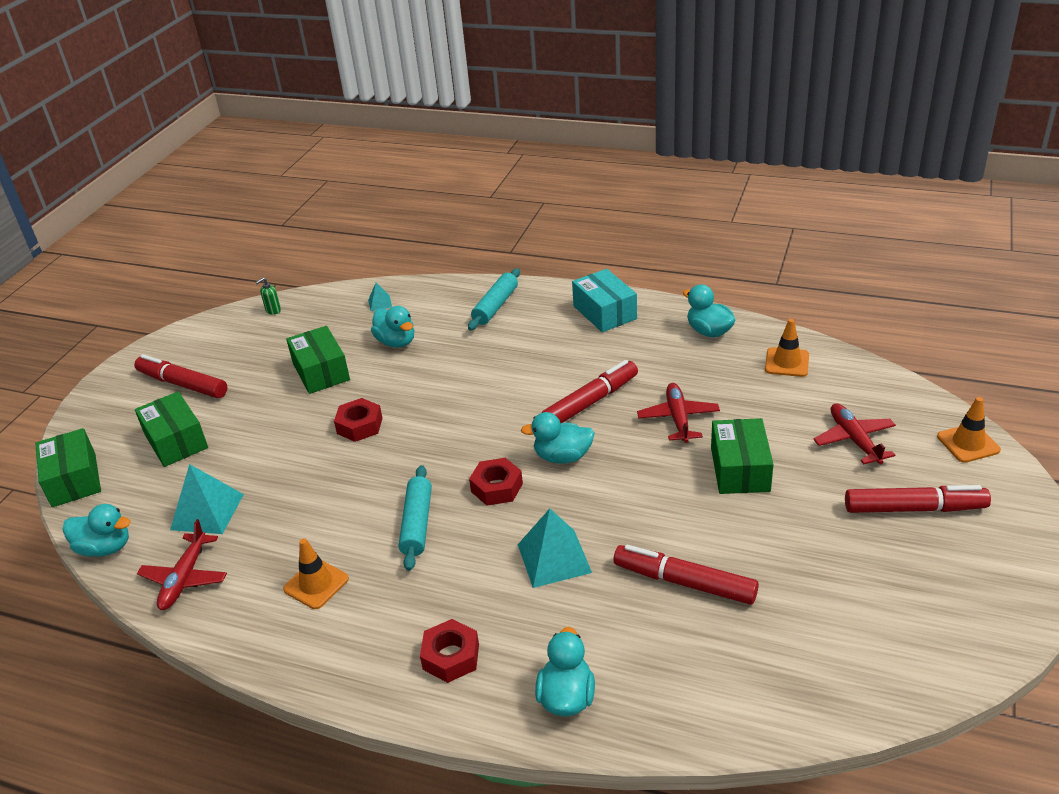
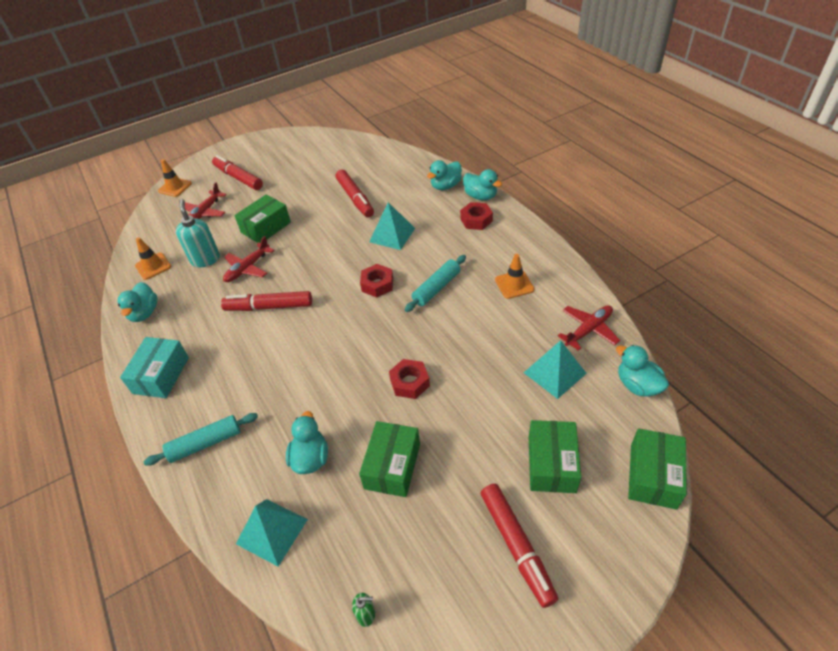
camera: 140 degrees left, 10 degrees up
turquoise pyramid [368,283,392,311] -> turquoise pyramid [236,499,308,566], size x2.02
turquoise duck [521,412,595,464] -> turquoise duck moved to [463,169,502,200]
none -> turquoise soap dispenser [176,199,220,267]

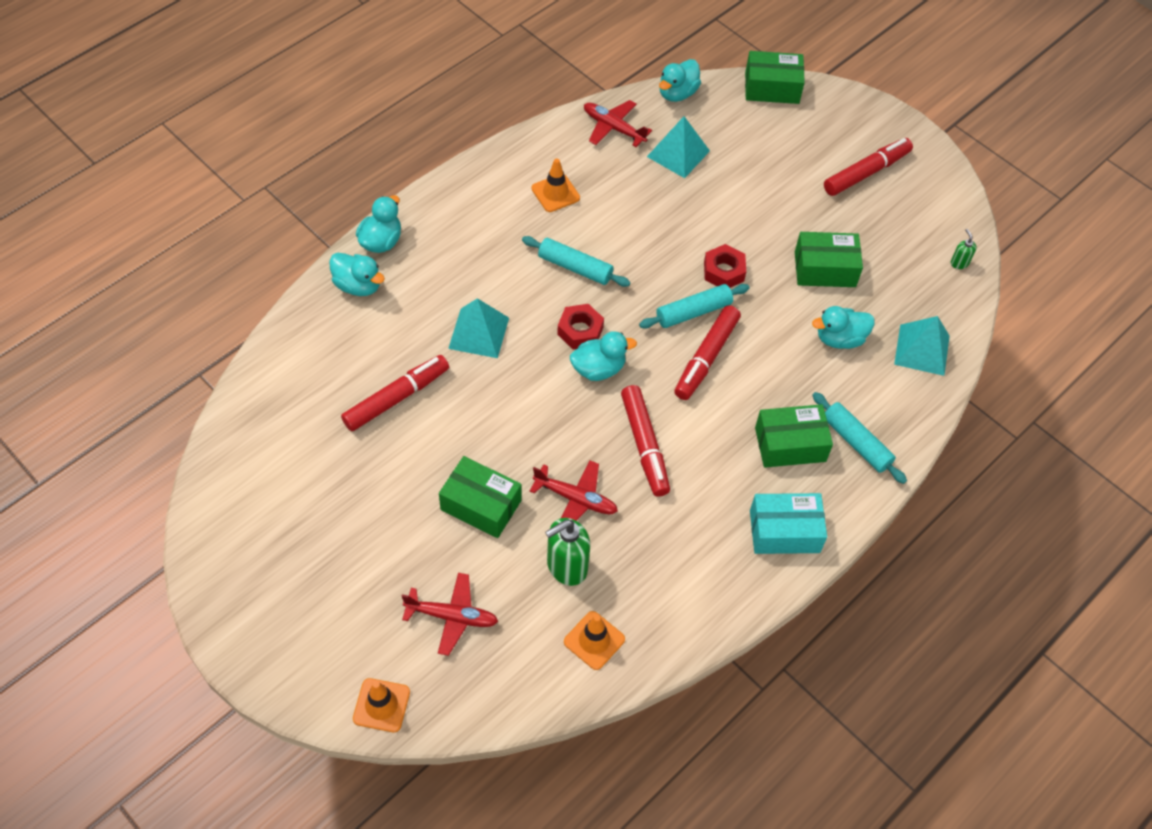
camera: 110 degrees left, 10 degrees up
turquoise duck [117,282,158,322] -> turquoise duck moved to [570,331,637,381]
turquoise soap dispenser [176,199,220,267] -> green soap dispenser [545,518,590,586]
red marker [212,155,263,190] -> red marker moved to [674,305,741,400]
red nut [460,202,493,230] -> none
green box [529,420,581,493] -> green box moved to [755,404,833,468]
none -> turquoise rolling pin [639,284,750,329]

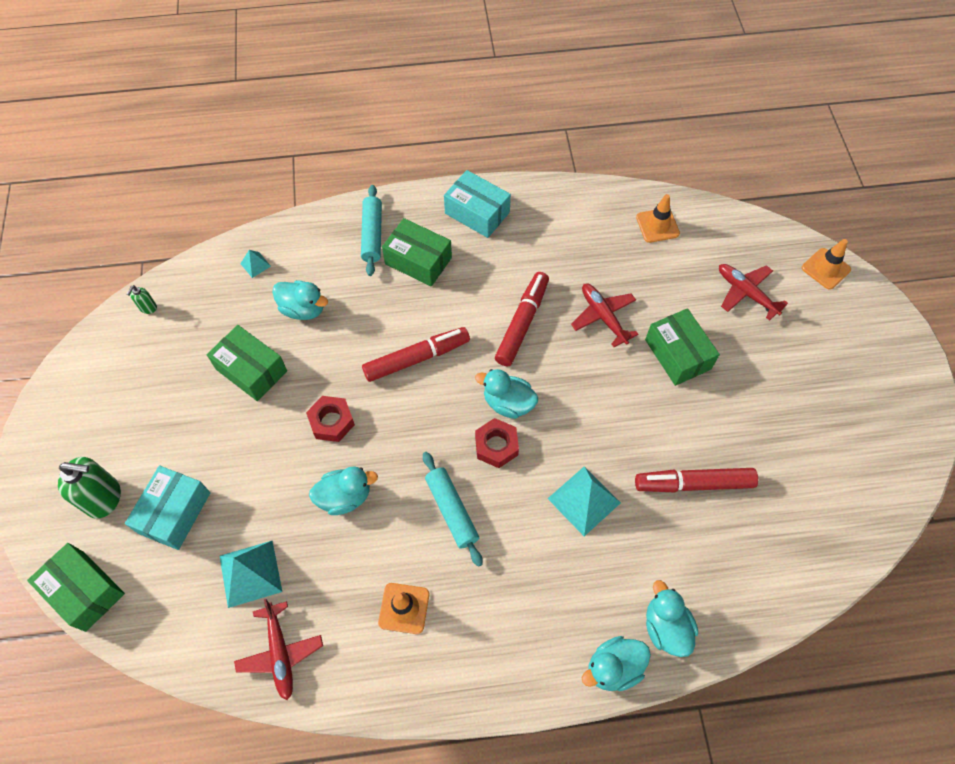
camera: 140 degrees left, 5 degrees up
green soap dispenser [545,518,590,586] -> green soap dispenser moved to [58,457,121,519]
turquoise rolling pin [639,284,750,329] -> none
turquoise duck [659,59,701,102] -> turquoise duck moved to [309,466,378,515]
red marker [824,138,913,196] -> none
turquoise pyramid [894,316,950,376] -> turquoise pyramid [240,250,271,278], size x0.49
none -> turquoise box [125,466,211,550]

